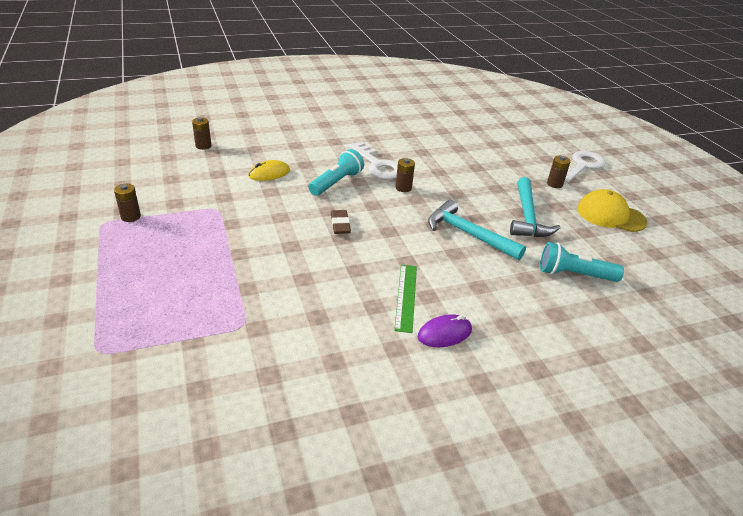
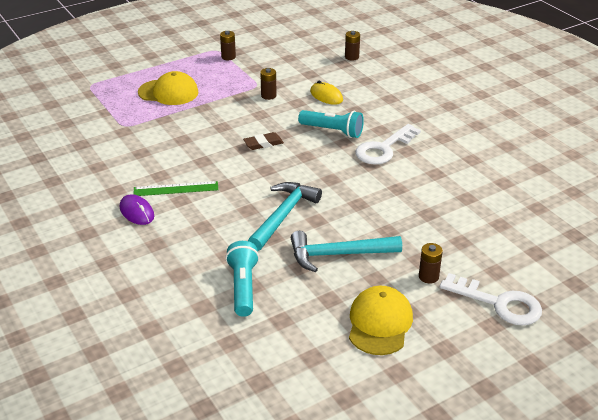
camera: 80 degrees right, 0 degrees up
brown battery [395,158,415,192] -> brown battery moved to [260,68,277,100]
none -> yellow cap [138,71,198,105]

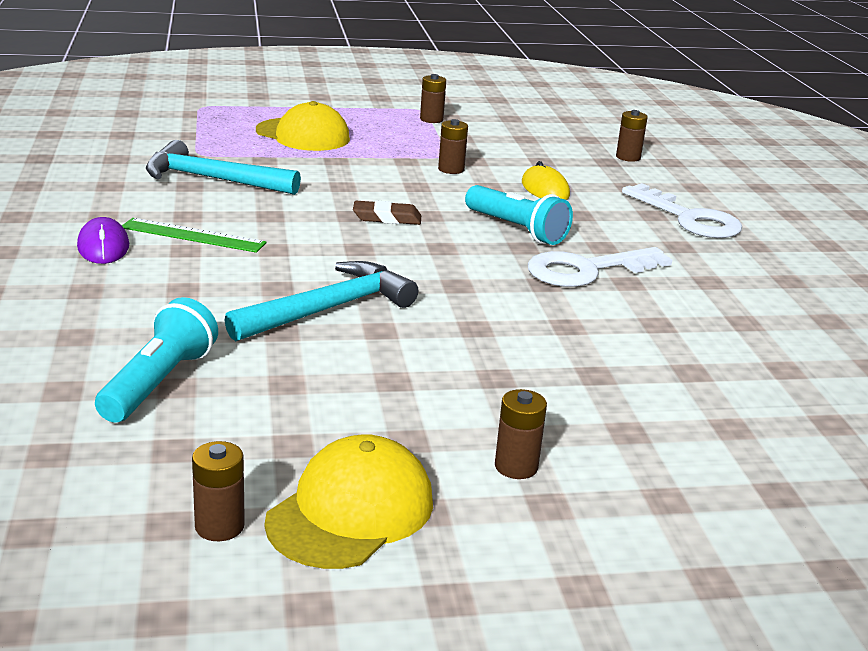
camera: 20 degrees right, 10 degrees down
turquoise hammer [291,231,402,272] -> turquoise hammer moved to [146,140,301,195]
white key [440,273,542,326] -> white key moved to [622,183,742,238]
none -> brown battery [192,441,245,541]

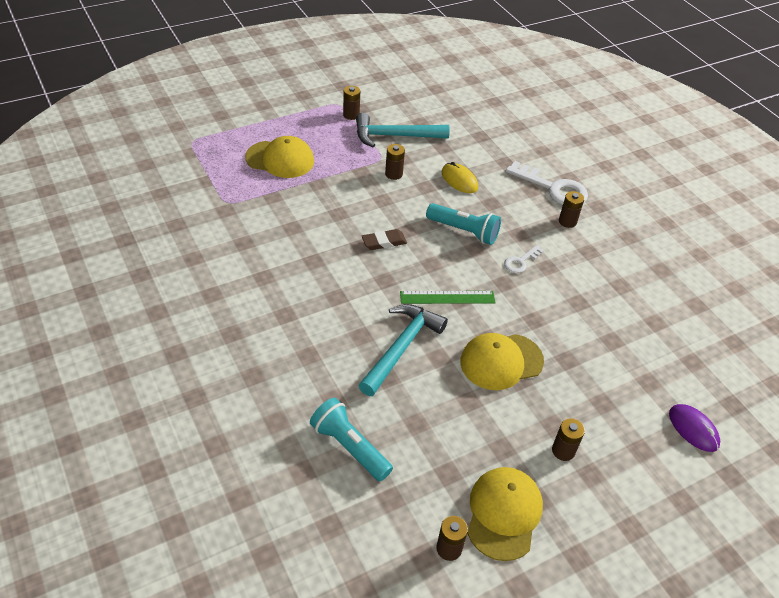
camera: 20 degrees left, 20 degrees up
purple mouse [77,217,129,264] -> purple mouse moved to [669,404,720,452]
turquoise flashlight [95,297,218,423] -> turquoise flashlight turned 45 degrees counterclockwise [310,398,393,481]
green ruler [122,218,267,253] -> green ruler moved to [400,291,495,304]
turquoise hammer [146,140,301,195] -> turquoise hammer moved to [356,113,450,147]
white key [528,247,672,287] -> white key [504,245,544,273], size x0.52
brown battery [616,110,648,162] -> brown battery moved to [559,191,584,228]
none -> yellow cap [460,333,544,390]

